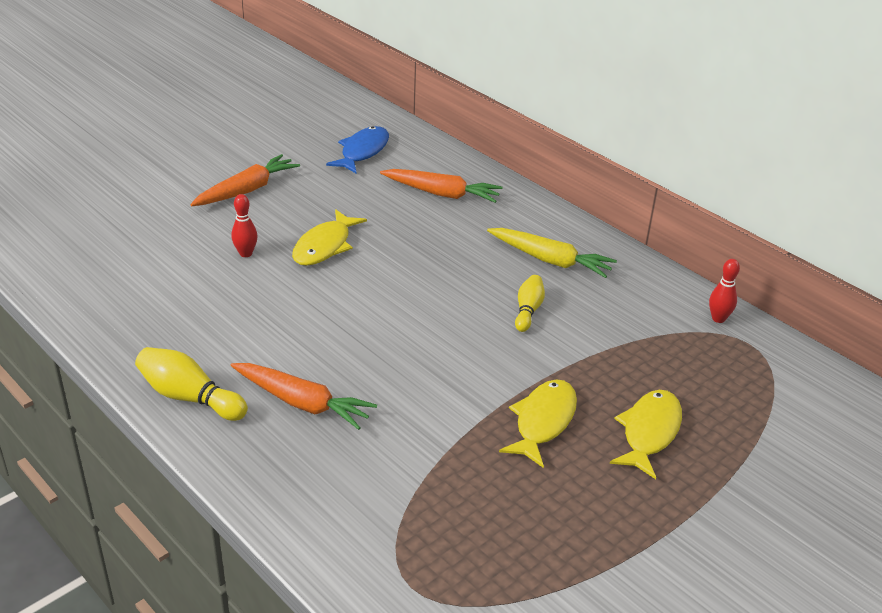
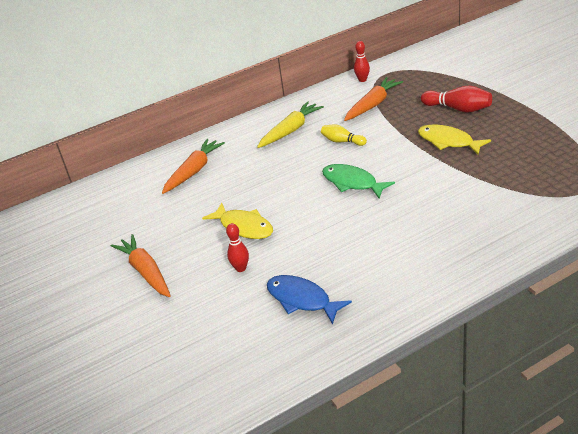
camera: 70 degrees left, 0 degrees up
yellow bowling pin [135,347,248,421] -> none
orange carrot [231,363,377,430] -> orange carrot moved to [344,77,403,121]
blue fish [326,126,389,174] -> blue fish moved to [267,275,352,324]
yellow fish [610,390,682,479] -> red bowling pin [421,86,492,113]
none -> green fish [322,164,395,198]

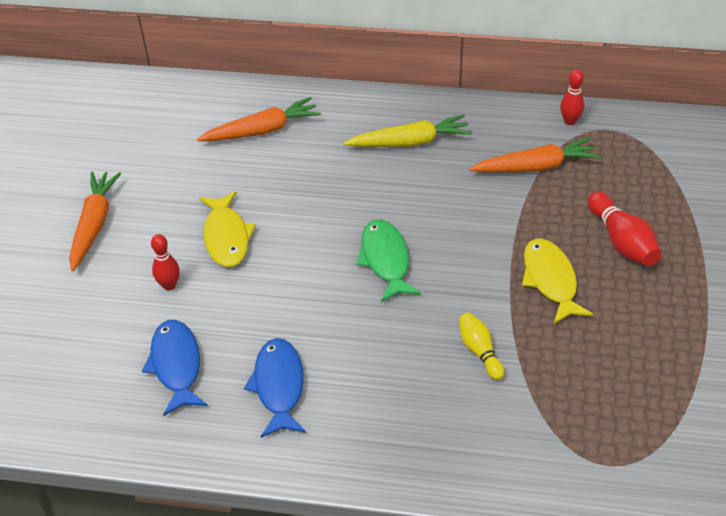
camera: 35 degrees right, 10 degrees up
yellow bowling pin [321,124,367,146] -> yellow bowling pin moved to [459,313,505,380]
none -> blue fish [244,338,306,438]

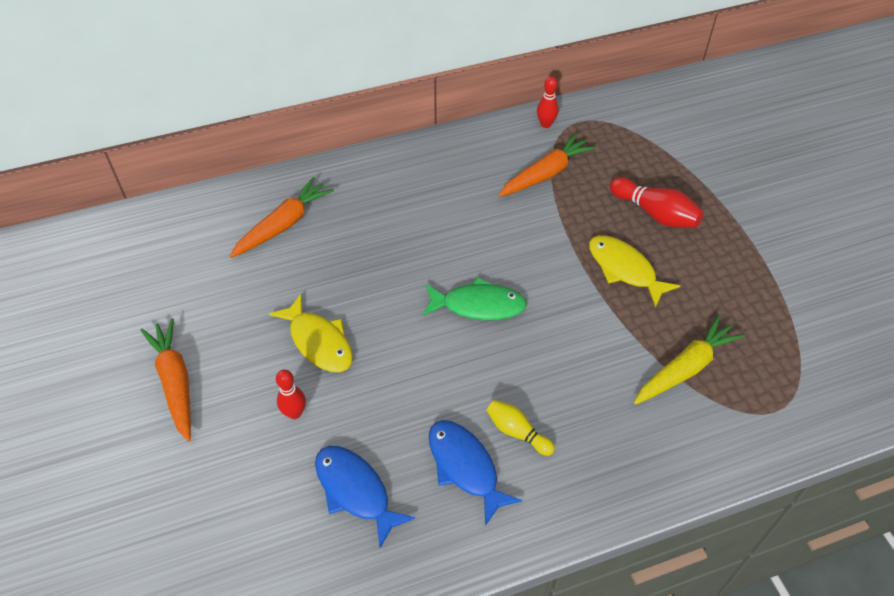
camera: 30 degrees left, 5 degrees up
yellow carrot [344,115,472,147] -> yellow carrot moved to [634,315,745,405]
green fish [356,219,421,302] -> green fish turned 135 degrees clockwise [422,277,527,320]
yellow bowling pin [459,313,505,380] -> yellow bowling pin moved to [486,400,555,456]

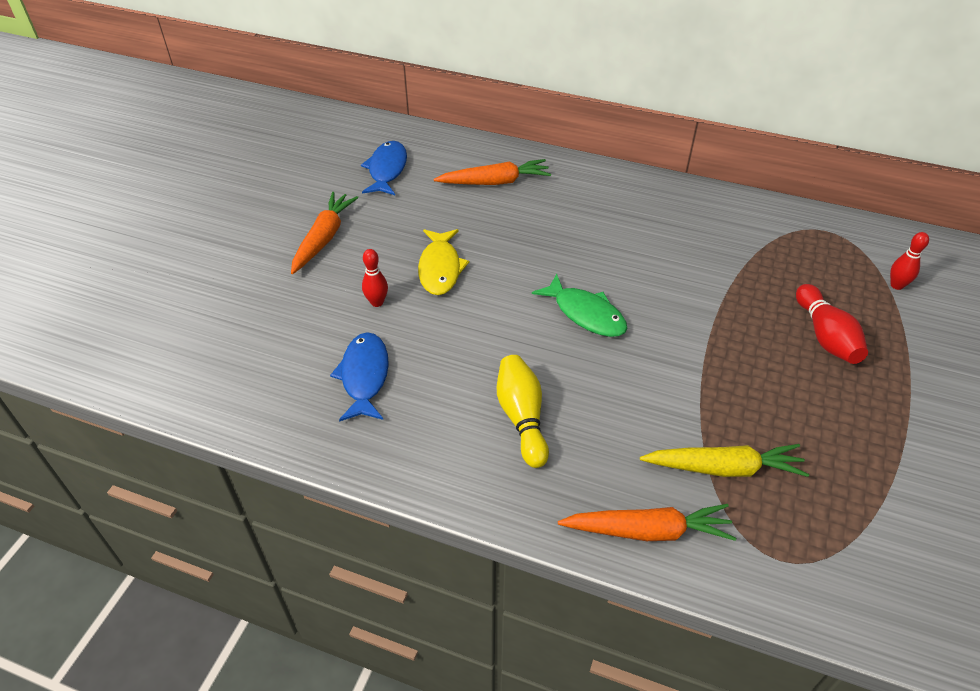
camera: 40 degrees right, 5 degrees down
blue fish [429,420,522,526] -> blue fish moved to [361,141,407,195]
yellow bowling pin [486,400,555,456] -> yellow bowling pin [497,355,549,468], size x1.54
orange carrot [499,133,596,197] -> orange carrot moved to [558,504,736,541]
red bowling pin [537,76,559,128] -> red bowling pin moved to [890,232,929,290]
yellow fish [589,235,680,308] -> none

